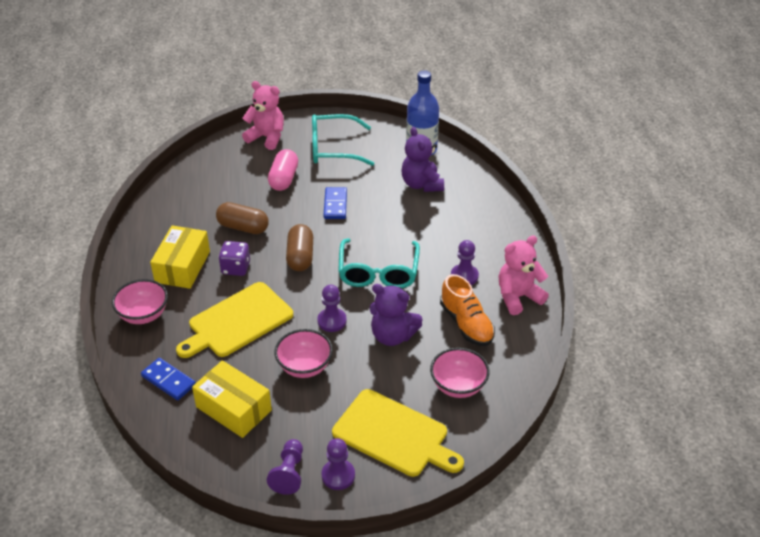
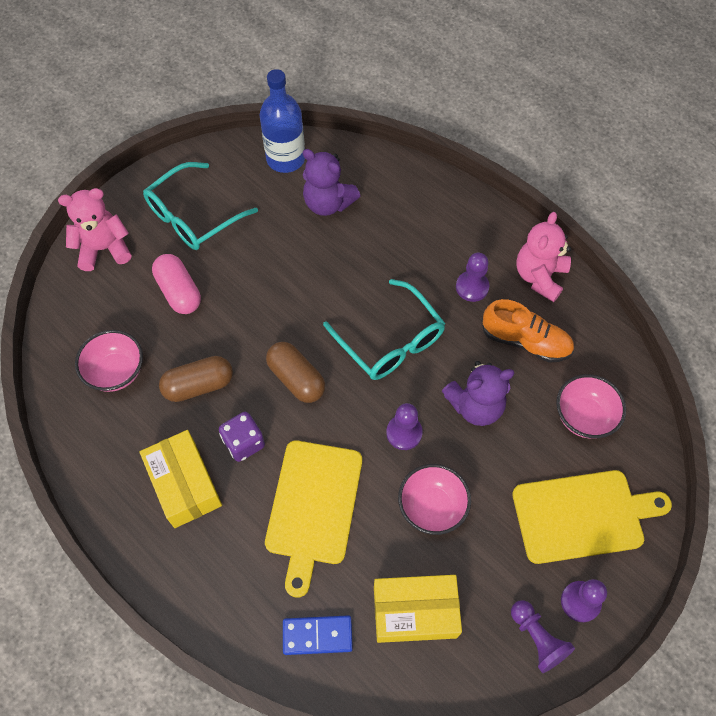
camera: 40 degrees left, 20 degrees up
pink bowl [112,279,168,324] -> pink bowl moved to [75,330,143,392]
blue domino [323,187,347,219] -> none

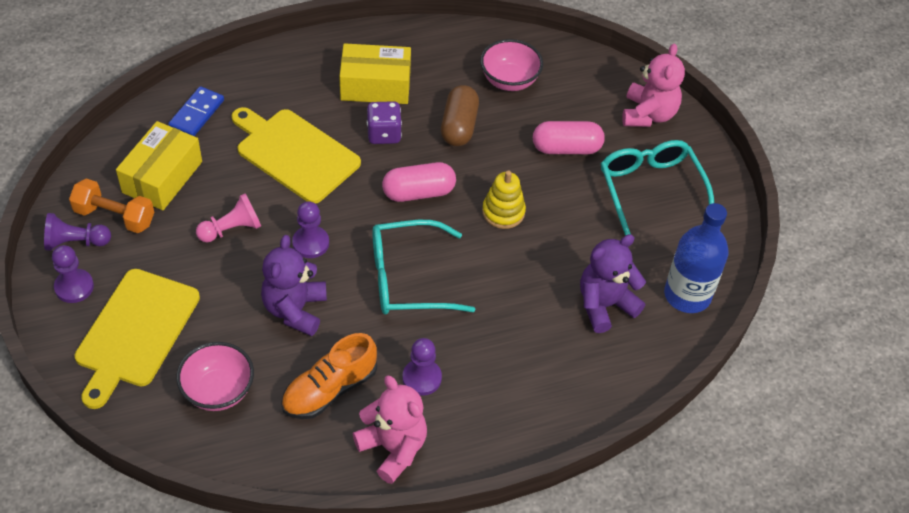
camera: 115 degrees right, 10 degrees down
brown capsule [266,342,325,403] -> pink capsule [382,162,456,202]
pink bowl [398,464,471,535] -> pink pawn [196,194,261,242]
none -> orange dumbbell [69,178,154,233]
none -> yellow stacking toy [482,170,526,229]

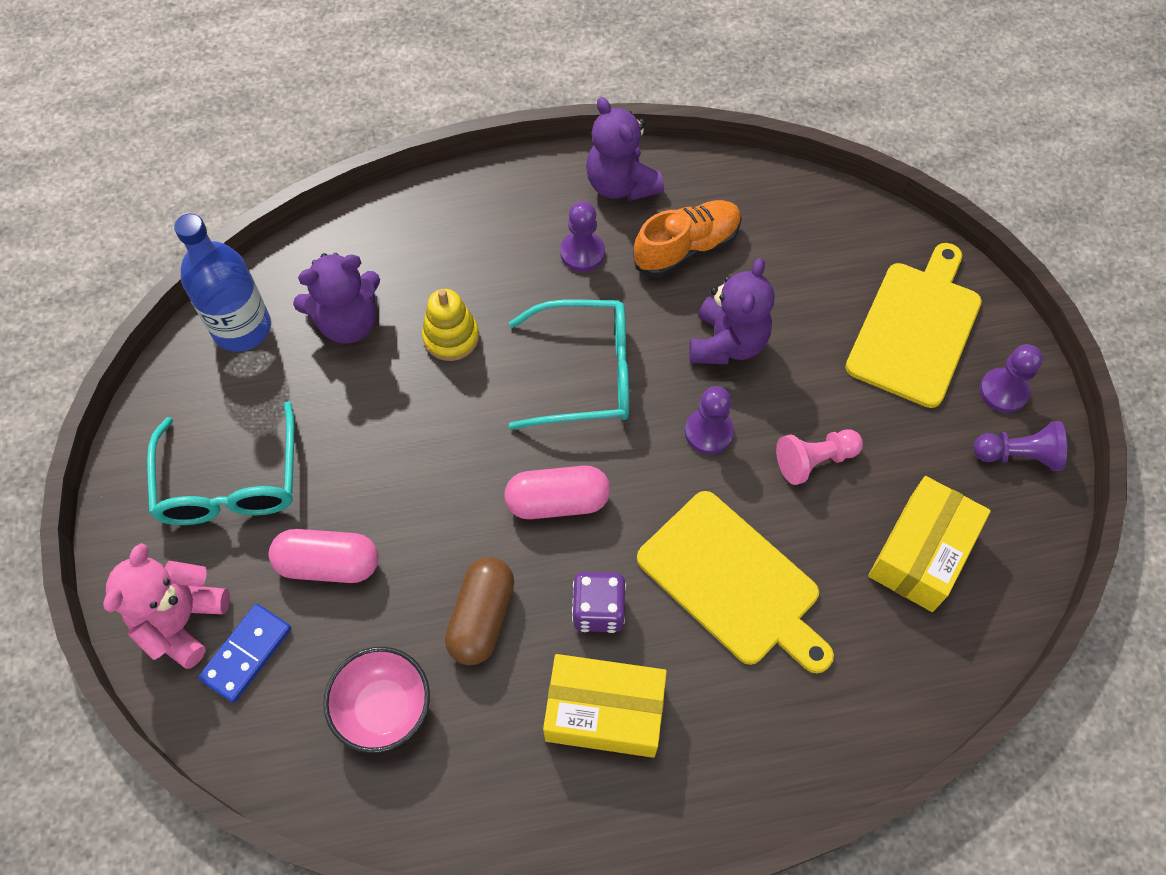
camera: 170 degrees left, 10 degrees up
orange dumbbell [69,178,154,233] -> none
blue domino [168,86,224,136] -> blue domino moved to [198,604,291,703]
pink bowl [176,342,254,411] -> none
pink teddy bear [353,375,427,484] -> purple teddy bear [586,97,664,201]
yellow stacking toy [482,170,526,229] -> yellow stacking toy moved to [422,289,479,361]

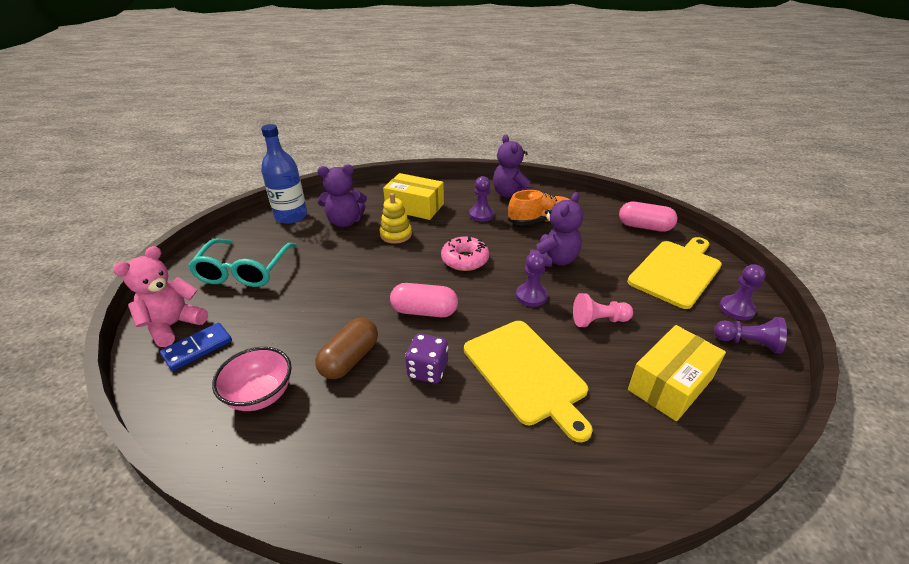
camera: 15 degrees right, 25 degrees down
pink capsule [269,529,378,583] -> pink capsule moved to [619,202,677,232]
turquoise glasses [509,300,629,429] -> pink donut [441,236,489,271]
yellow box [543,654,667,758] -> yellow box moved to [383,173,444,220]

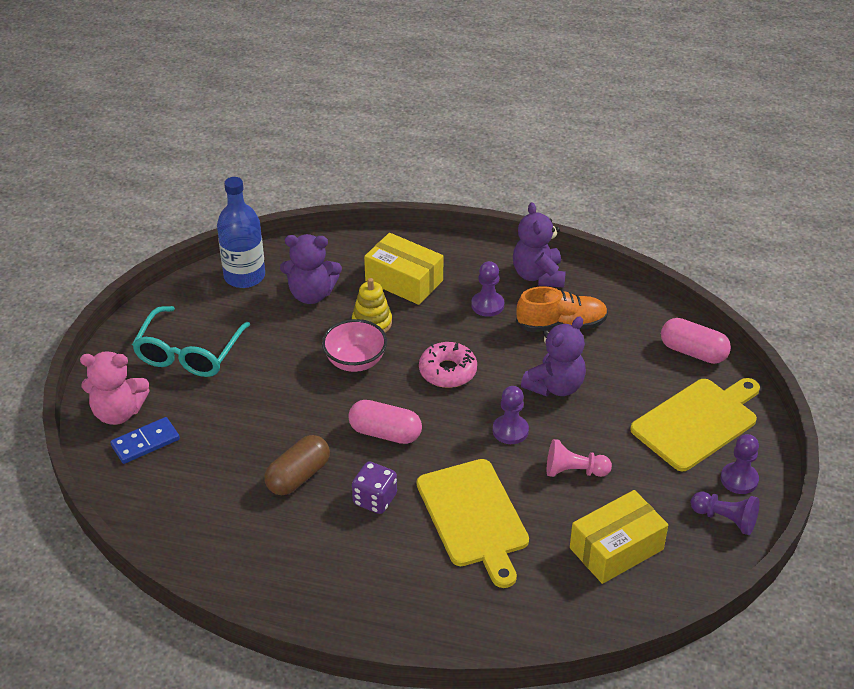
camera: 10 degrees right, 5 degrees up
pink teddy bear [113,246,208,347] -> pink teddy bear turned 135 degrees counterclockwise [80,351,150,425]
pink bowl [212,347,292,411] -> pink bowl moved to [322,319,387,372]

